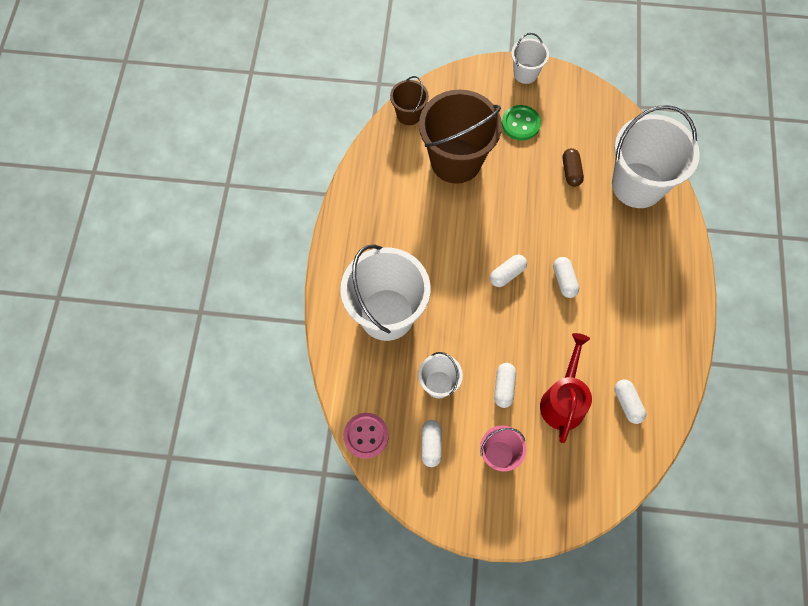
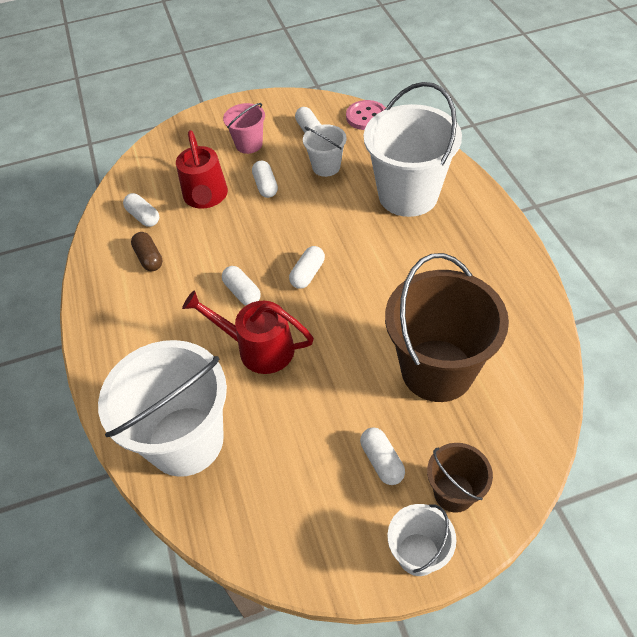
camera: 160 degrees right, 15 degrees down
brown bucket [390,76,429,125] -> brown bucket moved to [427,443,493,513]
green button [502,105,541,141] -> white capsule [360,427,405,485]
brown capsule [563,148,584,187] -> brown capsule moved to [131,232,162,271]
none -> red watering can [182,290,314,374]

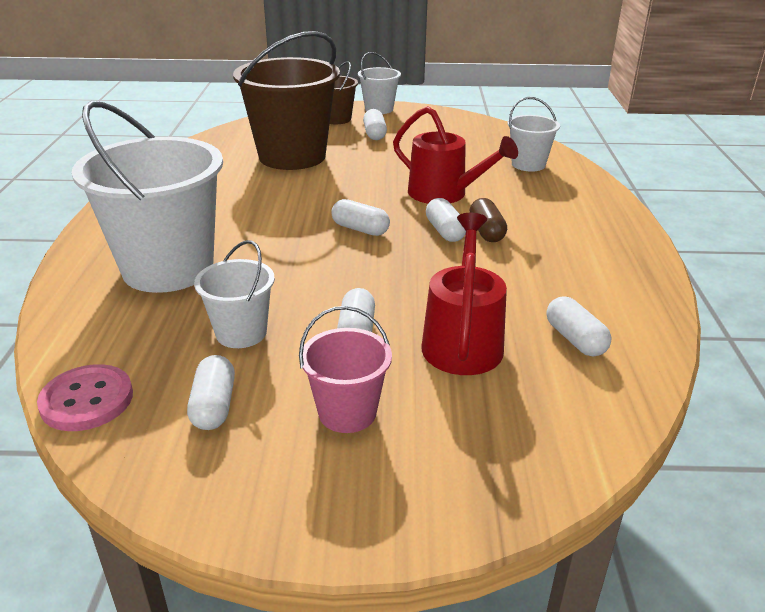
camera: 165 degrees left, 20 degrees down
white bucket [98,340,227,477] -> white bucket [508,97,560,172], size x0.50
brown capsule [131,232,162,271] -> brown capsule moved to [469,198,507,242]
white capsule [289,246,325,289] -> white capsule turned 75 degrees clockwise [331,199,390,236]

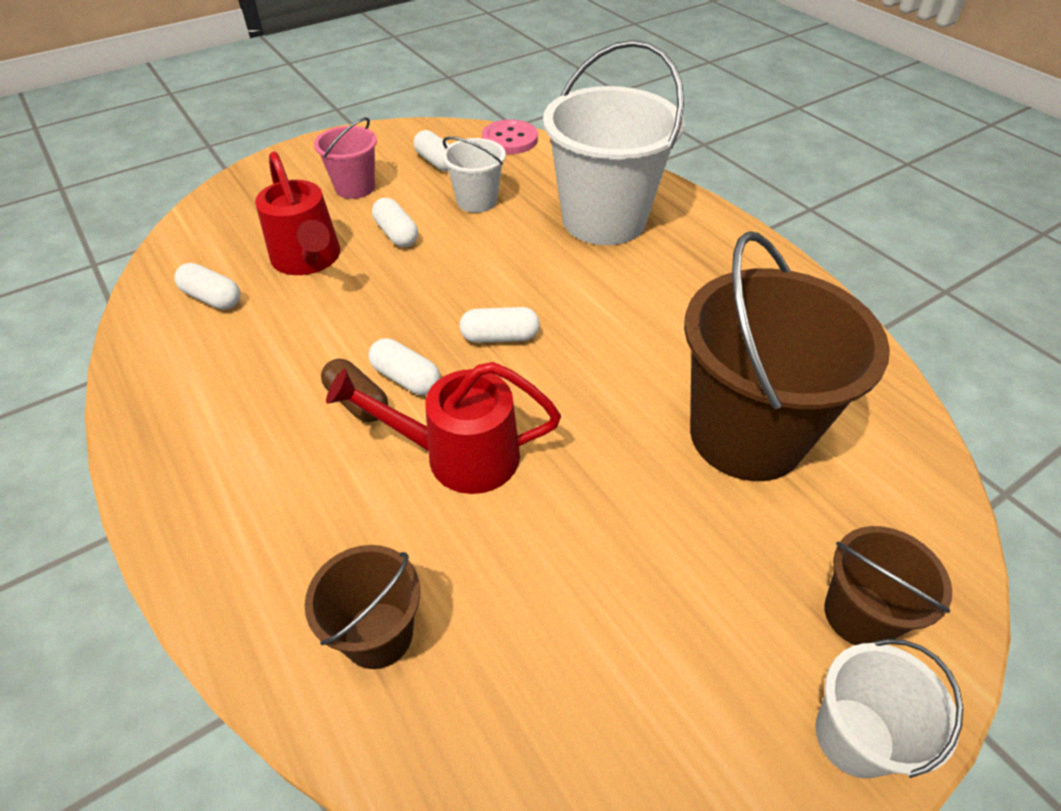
camera: 145 degrees right, 15 degrees up
white capsule [363,109,387,140] -> none
white bucket [508,97,560,172] -> brown bucket [305,545,420,669]

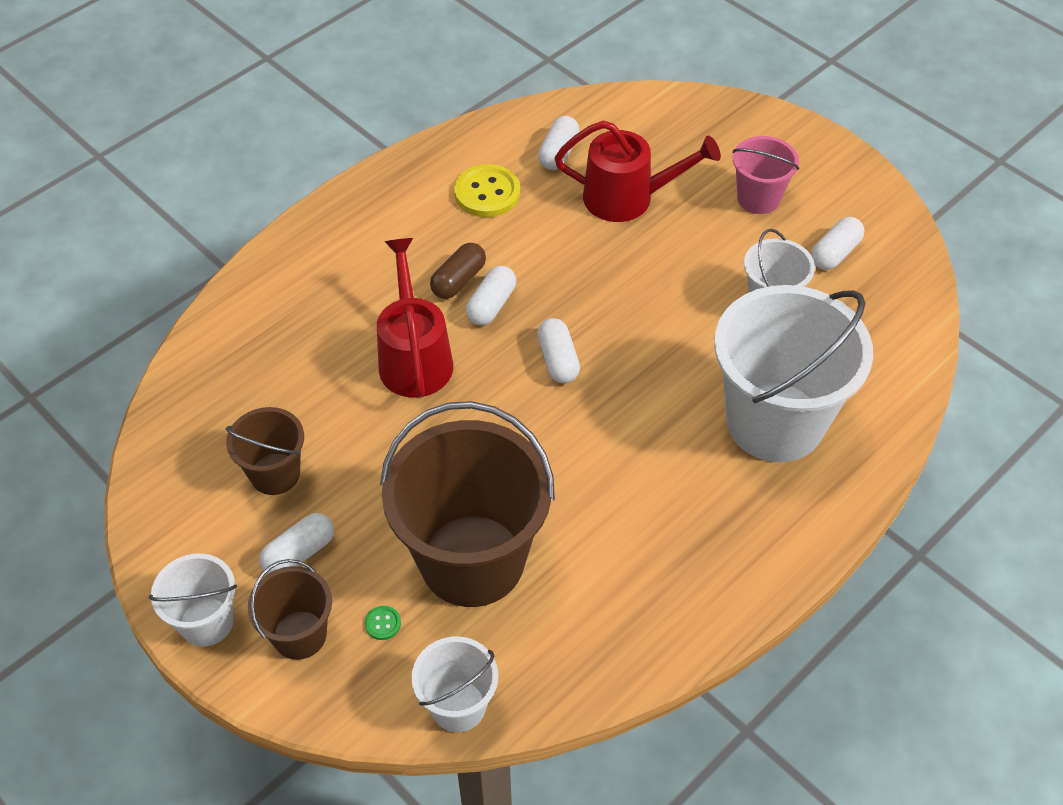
camera: 80 degrees right, 5 degrees up
red watering can [255,151,340,275] -> red watering can turned 135 degrees counterclockwise [555,120,721,222]
brown bucket [305,545,420,669] -> brown bucket moved to [226,407,304,495]
white capsule [372,198,418,247] -> white capsule moved to [259,513,334,574]
pink button [482,120,538,154] -> none
none -> green button [365,606,401,640]
none -> white bucket [411,636,498,732]
none -> yellow button [454,164,520,217]

